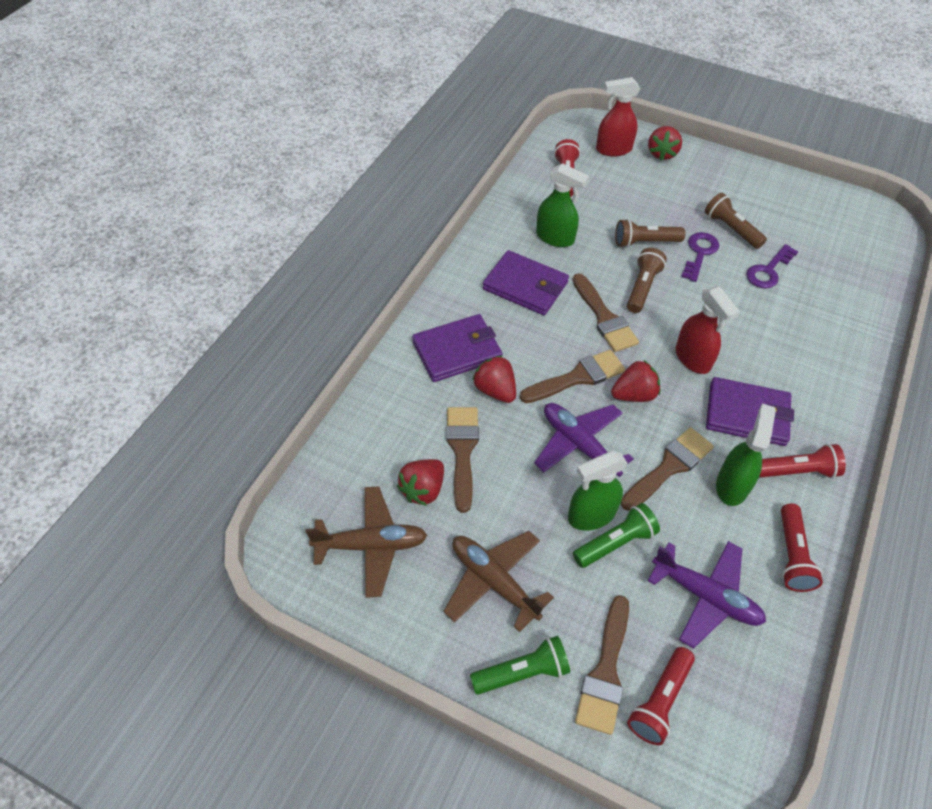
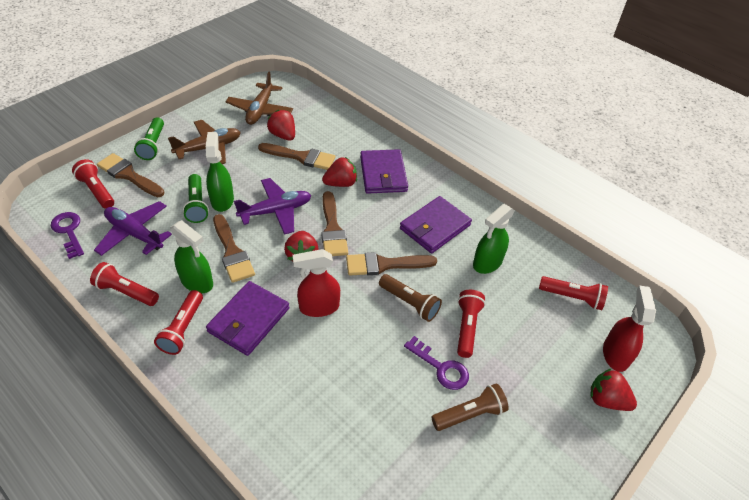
camera: 105 degrees right, 5 degrees down
brown flashlight [615,219,685,248] -> red flashlight [457,290,486,358]
purple plane [648,541,766,649] -> purple plane turned 75 degrees clockwise [94,201,172,256]
purple key [746,244,798,288] -> purple key moved to [51,212,84,259]

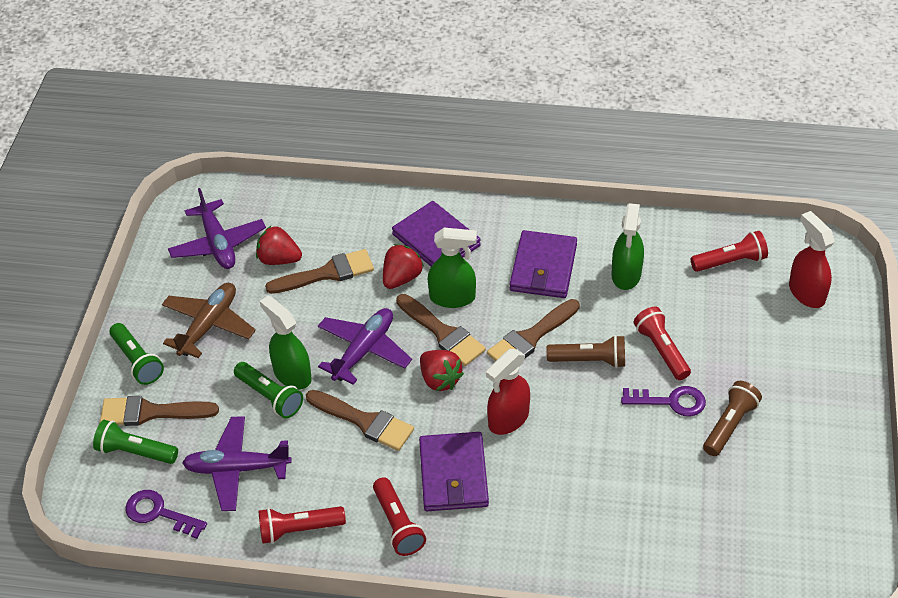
camera: 30 degrees left, 0 degrees up
red flashlight [72,159,114,209] -> green flashlight [93,420,178,464]
green spray bottle [170,220,213,293] -> green spray bottle moved to [428,228,477,308]
brown plane [226,72,293,125] -> purple plane [168,188,266,269]
red strawberry [591,368,637,411] -> none

